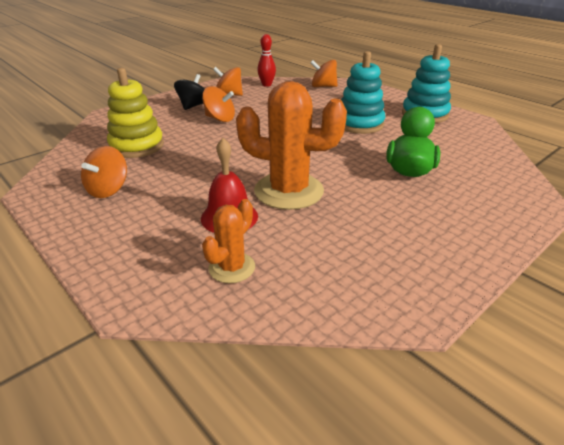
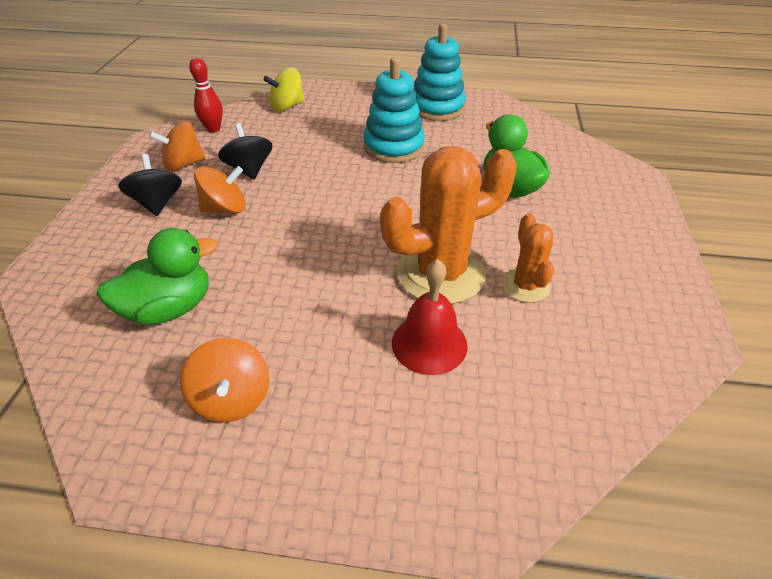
camera: 40 degrees left, 10 degrees up
yellow stacking toy [107,68,164,158] -> green duck [96,228,218,325]
orange cactus [202,199,255,283] -> orange cactus moved to [502,213,554,303]
orange spinning top [310,60,338,87] -> yellow spinning top [263,67,305,112]
none -> black spinning top [218,123,273,180]

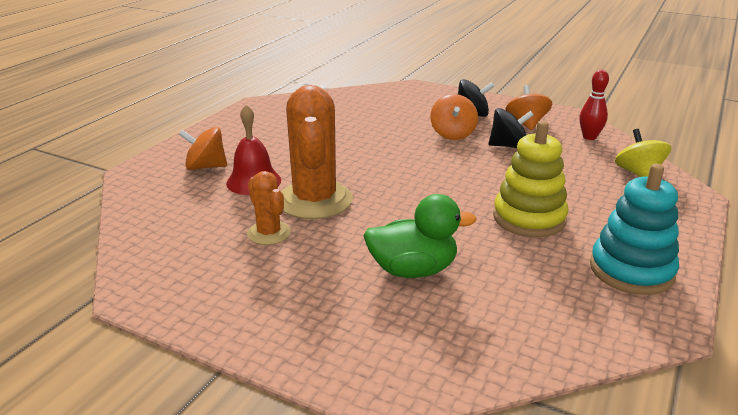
camera: 110 degrees right, 15 degrees down
green duck [96,228,218,325] -> none
orange spinning top [180,338,270,422] -> orange spinning top moved to [179,127,227,170]
turquoise stacking toy [363,57,425,163] -> yellow stacking toy [493,121,568,237]
orange cactus [502,213,554,303] -> orange cactus turned 45 degrees clockwise [247,171,291,245]

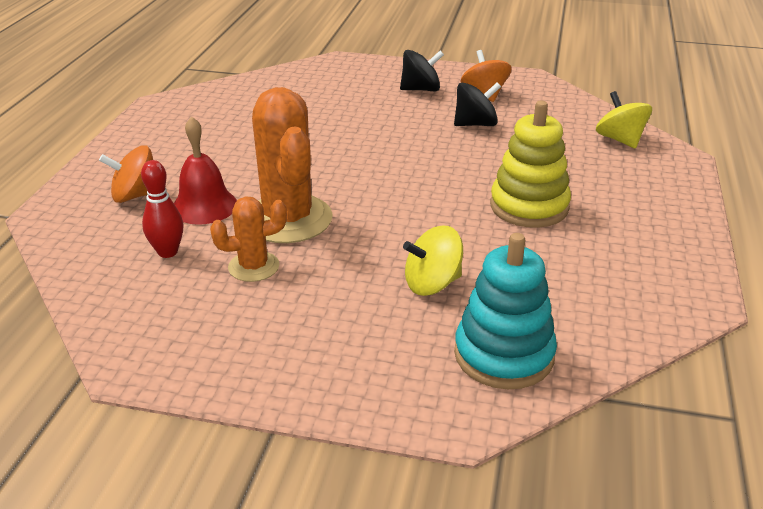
camera: 15 degrees left, 5 degrees up
orange cactus [247,171,291,245] -> orange cactus turned 60 degrees counterclockwise [210,196,287,282]
green duck [363,194,477,278] -> yellow spinning top [403,226,463,296]
orange spinning top [430,94,478,140] -> none
red bowling pin [579,70,609,140] -> red bowling pin moved to [141,160,184,258]
turquoise stacking toy [590,164,679,295] -> turquoise stacking toy moved to [454,233,557,389]

